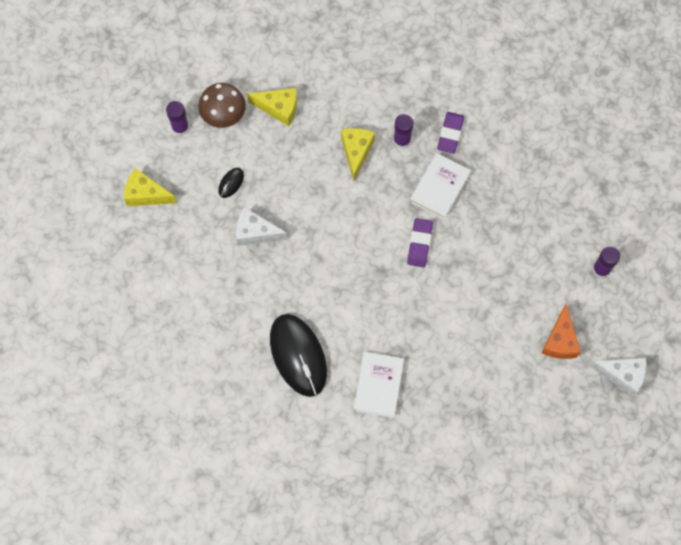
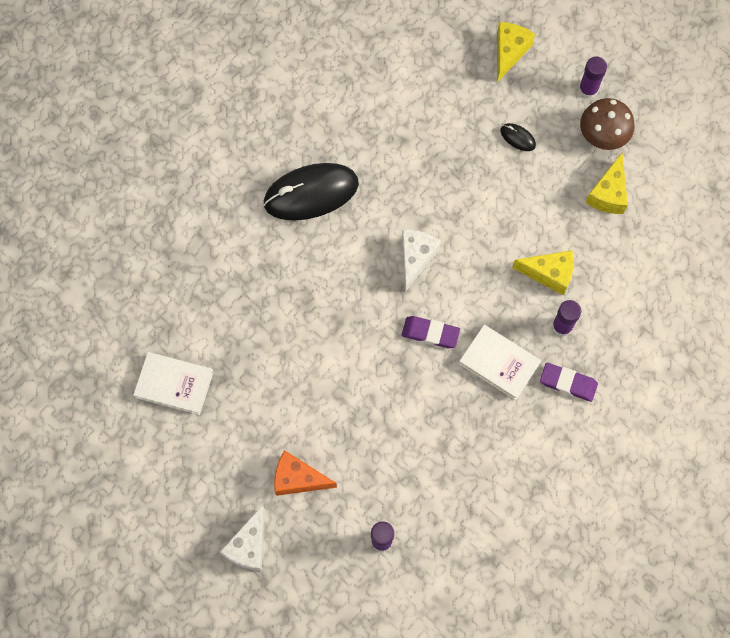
camera: 95 degrees right, 0 degrees up
white cheese [236,207,288,246] -> white cheese moved to [402,229,441,292]
white book [354,352,404,418] -> white book moved to [133,352,213,415]

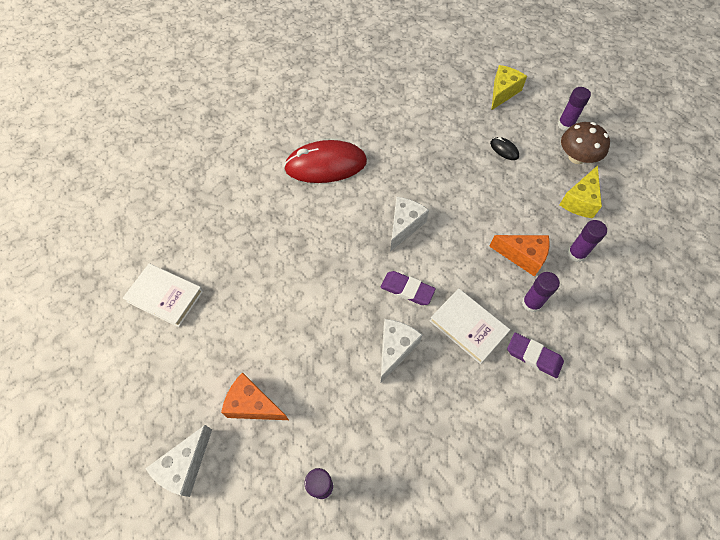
camera: 10 degrees right, 10 degrees down
black mouse [263,163,359,221] -> red mouse [284,140,367,183]
yellow cheese [512,250,574,295] -> orange cheese [489,235,550,277]
none -> white cheese [380,319,422,384]
none -> purple glue stick [567,220,607,262]

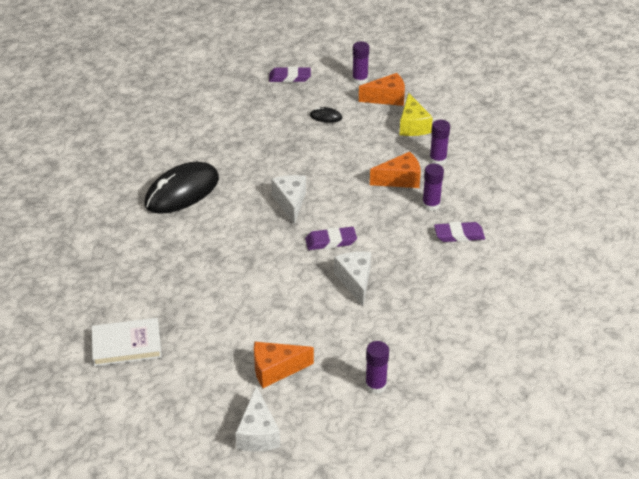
camera: 35 degrees left, 20 degrees down
red mouse [284,140,367,183] -> black mouse [145,162,219,214]
white book [430,288,510,364] -> none
yellow cheese [491,65,527,110] -> purple eraser [269,67,311,83]
brown mushroom [561,122,610,164] -> orange cheese [359,73,405,106]

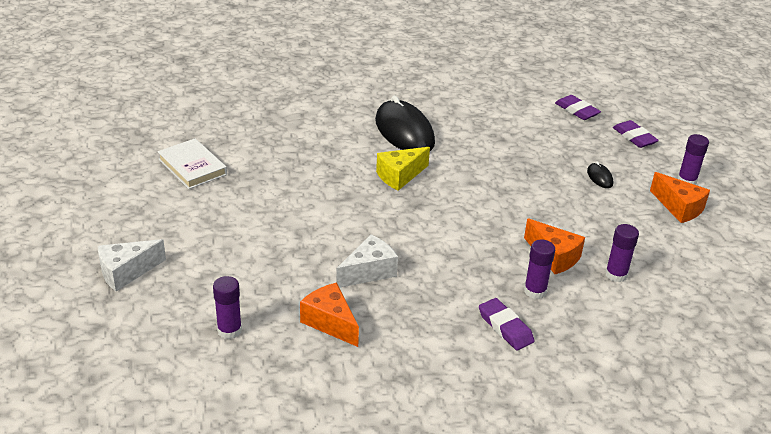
camera: 60 degrees right, 5 degrees down
black mouse [145,162,219,214] -> black mouse turned 45 degrees clockwise [375,96,435,151]
orange cheese [254,342,314,388] -> orange cheese moved to [300,282,359,347]
white cheese [271,175,306,224] -> none
purple eraser [305,227,357,250] -> purple eraser moved to [555,95,601,120]
yellow cheese [400,93,433,136] -> yellow cheese moved to [376,147,430,191]

